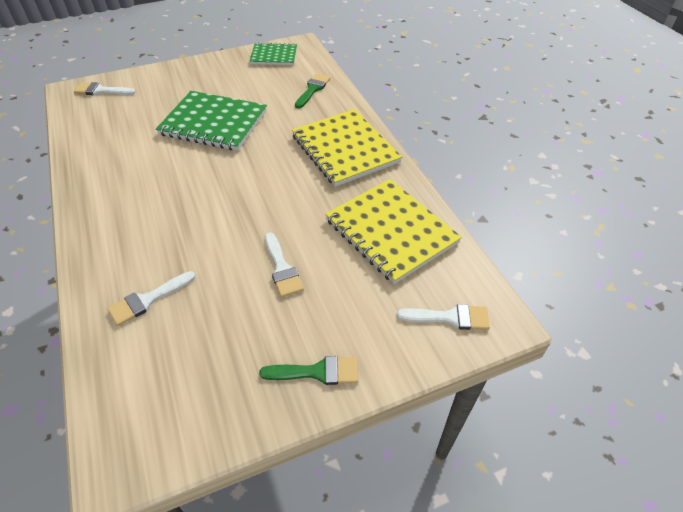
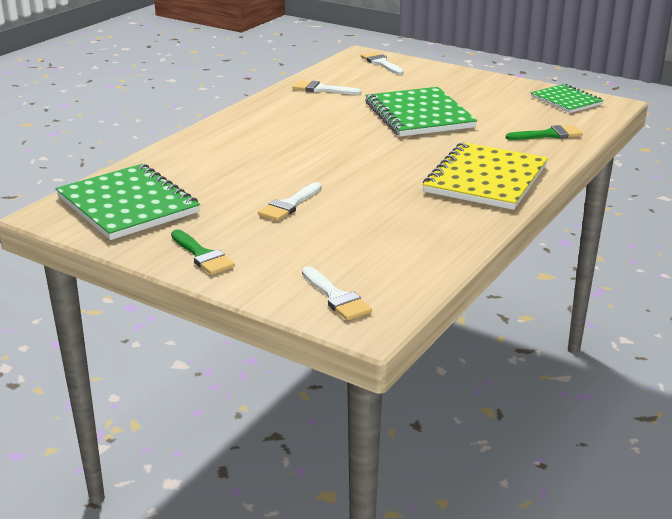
camera: 55 degrees right, 20 degrees down
white brush [107,271,196,326] -> white brush moved to [292,80,361,95]
yellow notebook [325,179,462,284] -> none
none -> green notebook [56,164,200,240]

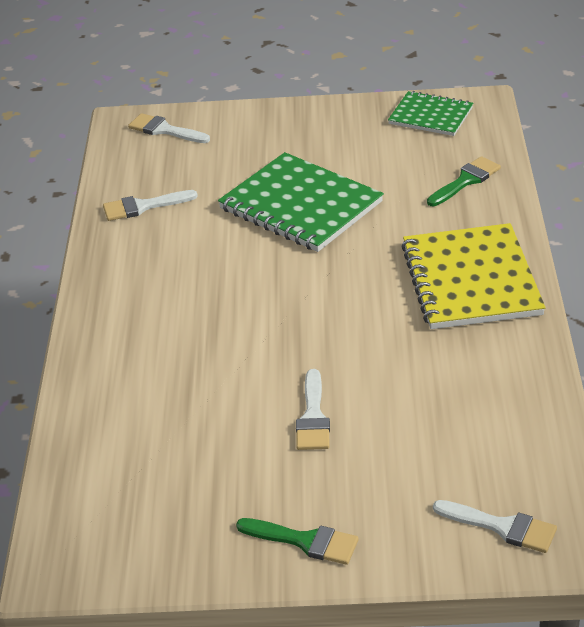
camera: 30 degrees left, 10 degrees up
green notebook [56,164,200,240] -> none

